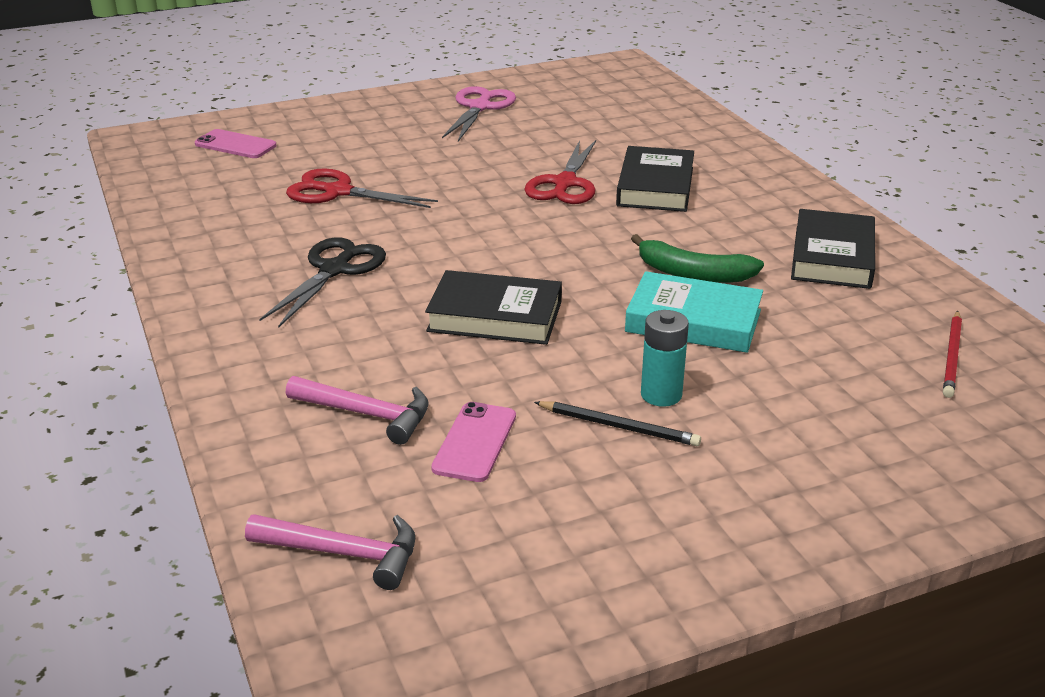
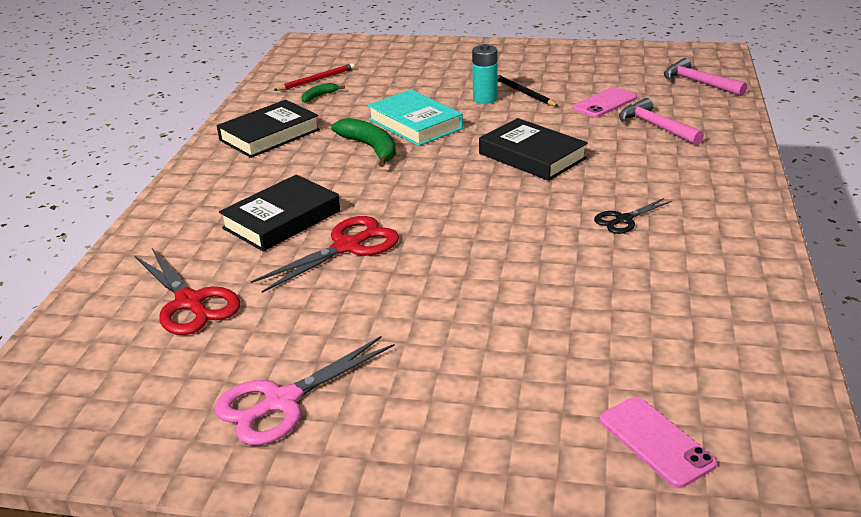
camera: 145 degrees left, 0 degrees up
black scissors [259,237,386,328] -> black scissors [594,198,672,234], size x0.58
red scissors [286,169,438,208] -> red scissors moved to [135,248,240,335]
none -> green banana [302,83,345,103]

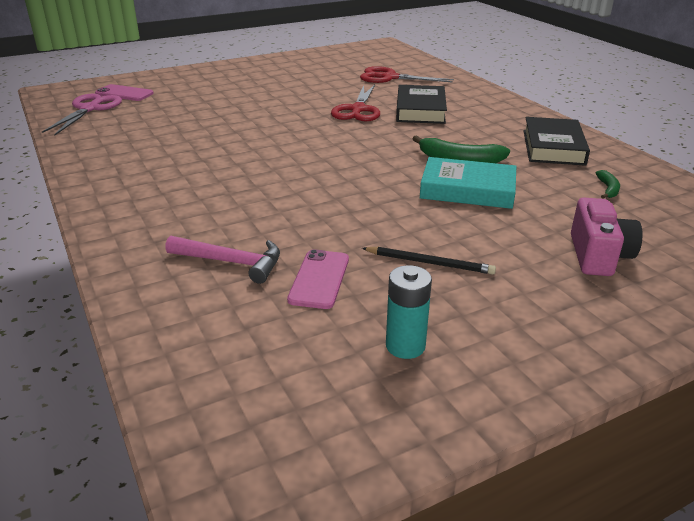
camera: 140 degrees right, 0 degrees up
pink scissors [214,336,395,445] -> pink scissors moved to [42,94,122,136]
red pencil [273,63,355,91] -> none
turquoise battery [472,44,497,104] -> turquoise battery moved to [386,265,432,359]
black book [479,118,588,181] -> none
black scissors [594,198,672,234] -> none
pink hammer [664,58,747,96] -> none
none -> pink camera [571,198,643,276]

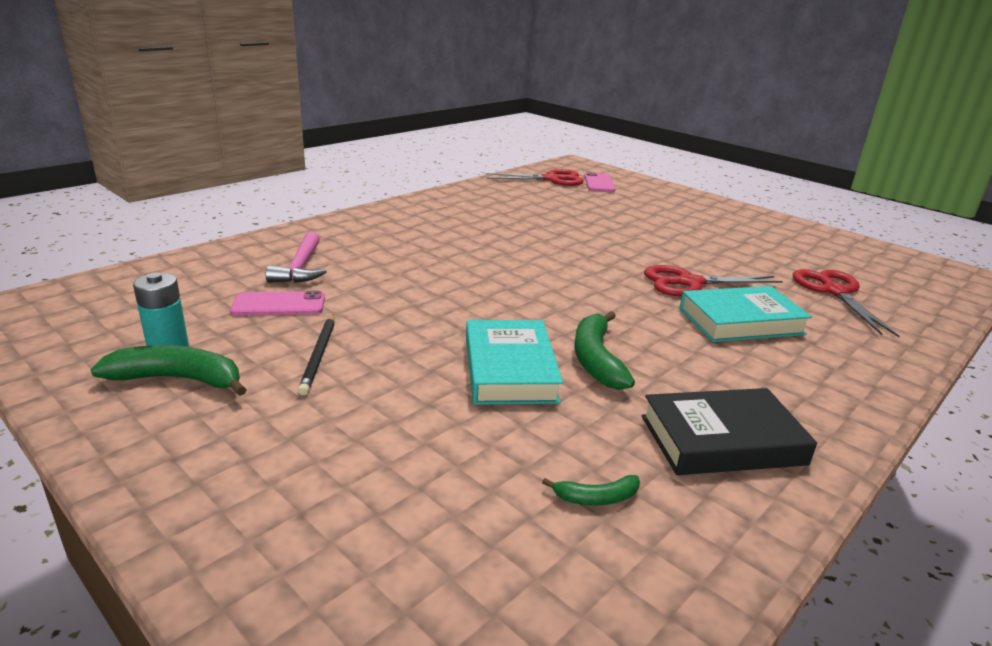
camera: 70 degrees right, 5 degrees down
pink scissors [42,94,122,136] -> red scissors [486,169,584,186]
black book [396,85,447,124] -> turquoise book [679,286,812,342]
pink camera [571,198,643,276] -> none
none -> green banana [91,345,247,396]

